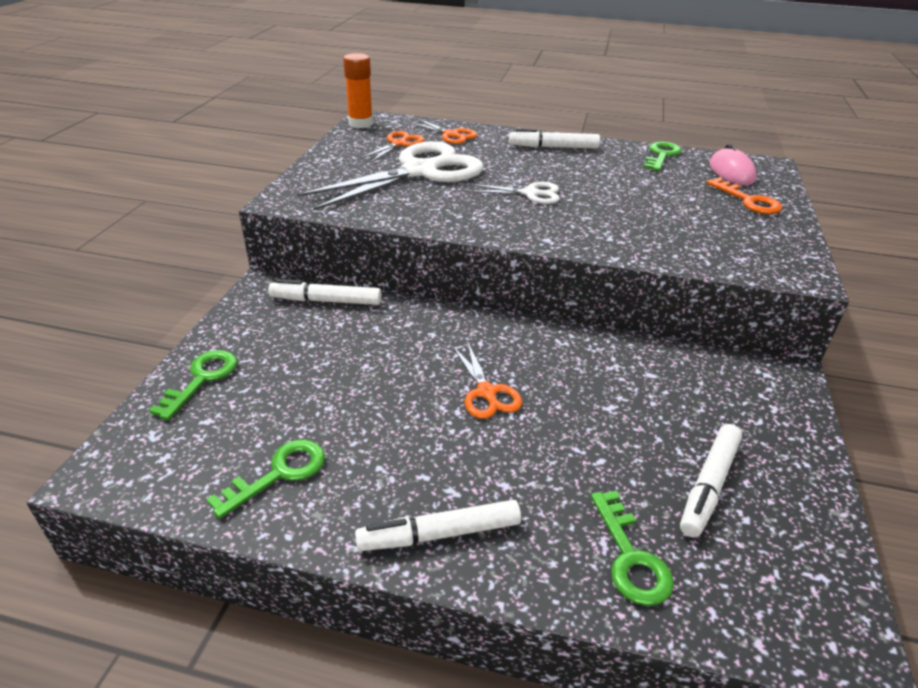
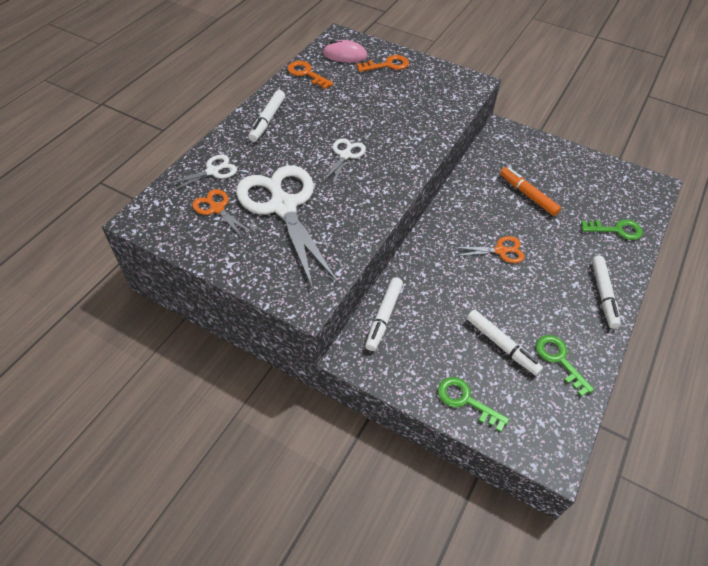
camera: 75 degrees left, 15 degrees up
orange glue stick [343,53,373,128] -> none
orange scissors [408,118,477,144] -> white scissors [164,154,237,193]
green key [644,142,682,171] -> orange key [287,61,333,89]
white marker [680,424,742,538] -> white marker moved to [467,309,543,375]
none -> orange marker [500,167,561,216]

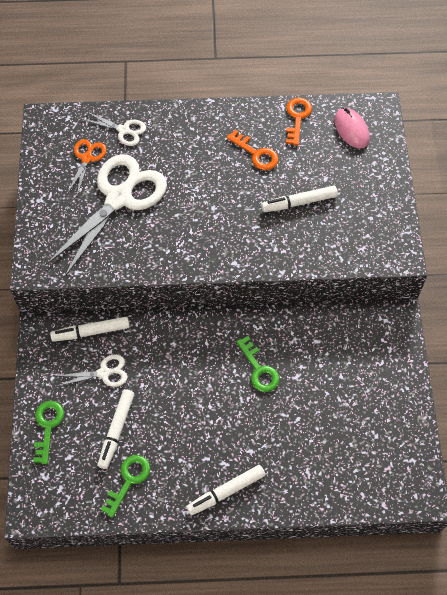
camera: 60 degrees right, 10 degrees up
white marker [248,90,285,142] -> white marker moved to [261,186,338,212]
white scissors [322,138,366,187] -> white scissors moved to [58,355,127,387]
orange key [357,55,409,72] -> orange key moved to [227,130,279,170]
orange scissors [453,236,525,263] -> none
orange marker [500,167,561,216] -> none
green key [581,219,643,240] -> green key moved to [236,336,280,392]

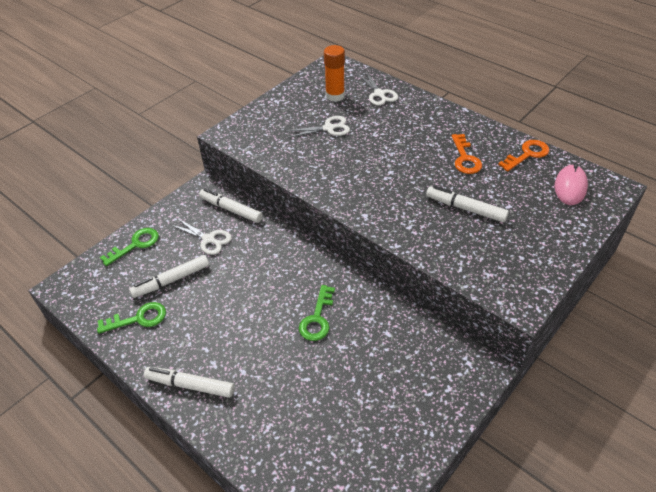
camera: 45 degrees right, 15 degrees down
white scissors [46,154,167,276] -> white scissors [287,116,350,138], size x0.46
orange scissors [67,139,106,196] -> orange glue stick [324,45,345,102]

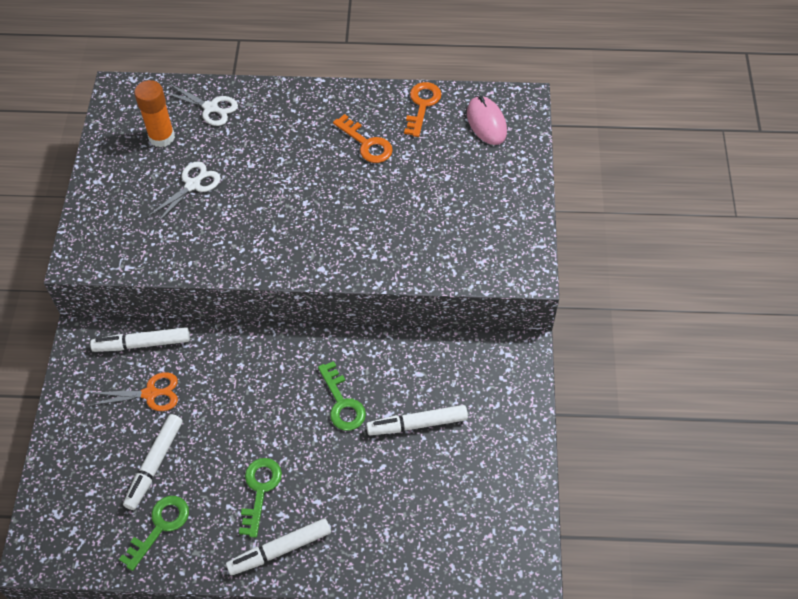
camera: 40 degrees left, 10 degrees up
green key [100,228,159,266] -> green key moved to [239,458,282,538]
white scissors [171,218,232,255] -> orange scissors [89,372,178,411]
white marker [426,186,509,222] -> white marker moved to [366,405,468,435]

